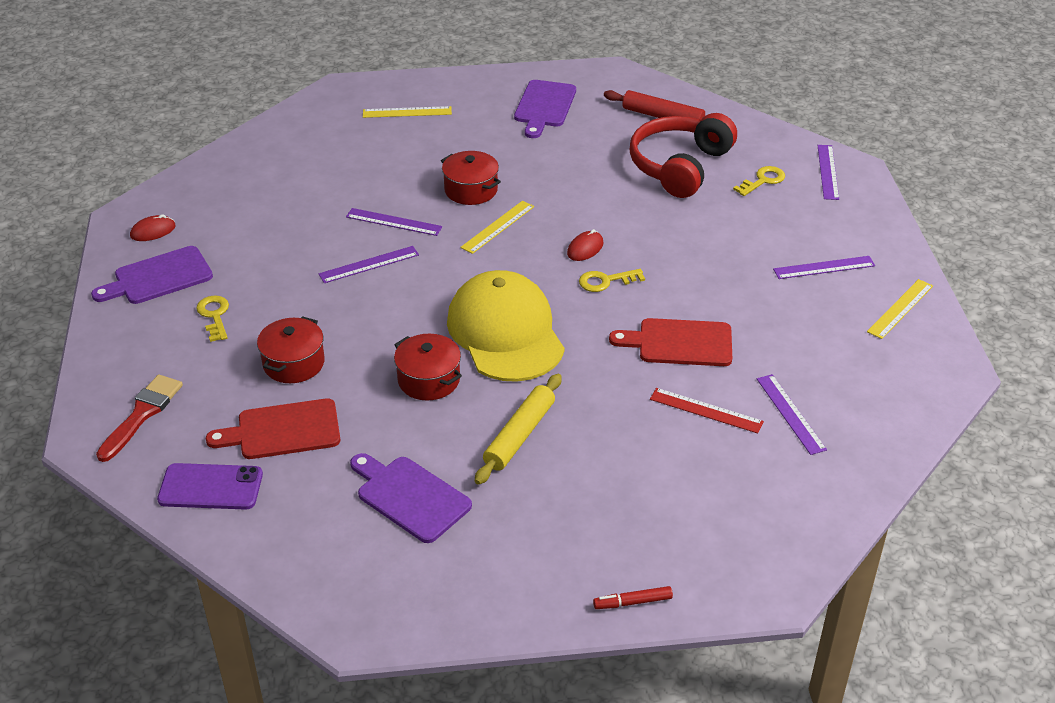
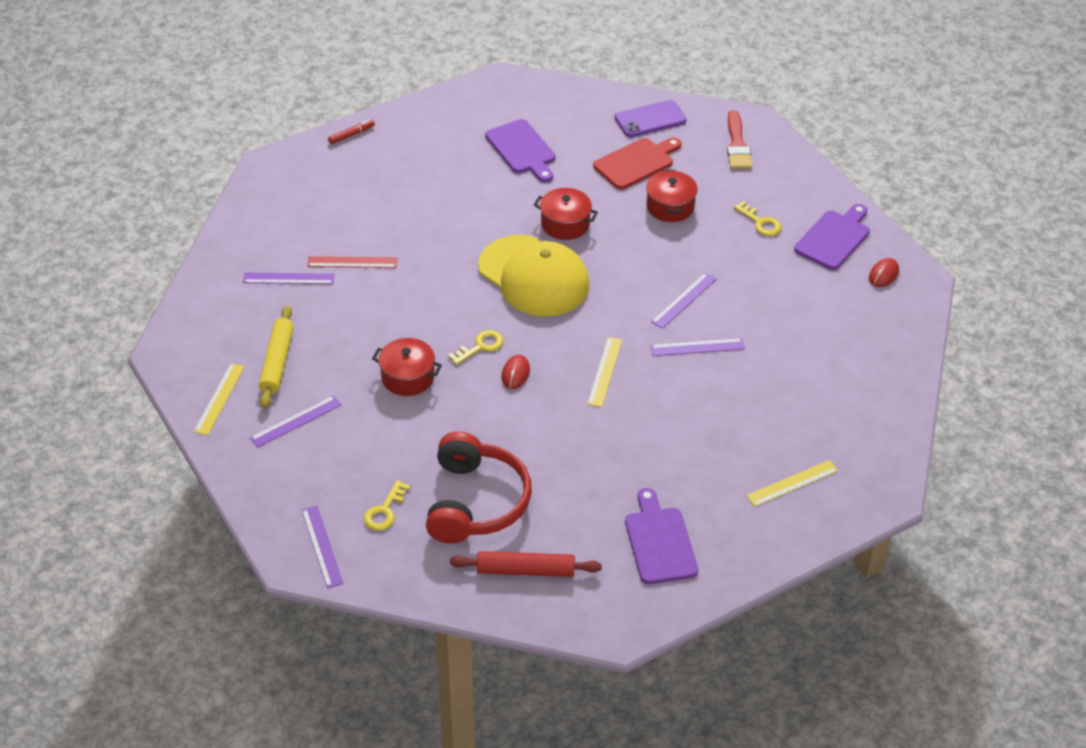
camera: 155 degrees right, 5 degrees up
purple cutting board [350,453,472,543] -> purple cutting board turned 45 degrees clockwise [485,119,555,182]
red pot [441,151,501,205] -> red pot moved to [372,338,442,396]
yellow rolling pin [475,374,562,485] -> yellow rolling pin moved to [259,305,294,408]
red cutting board [609,318,732,366] -> none
purple ruler [757,374,827,455] -> purple ruler turned 45 degrees counterclockwise [243,273,334,284]

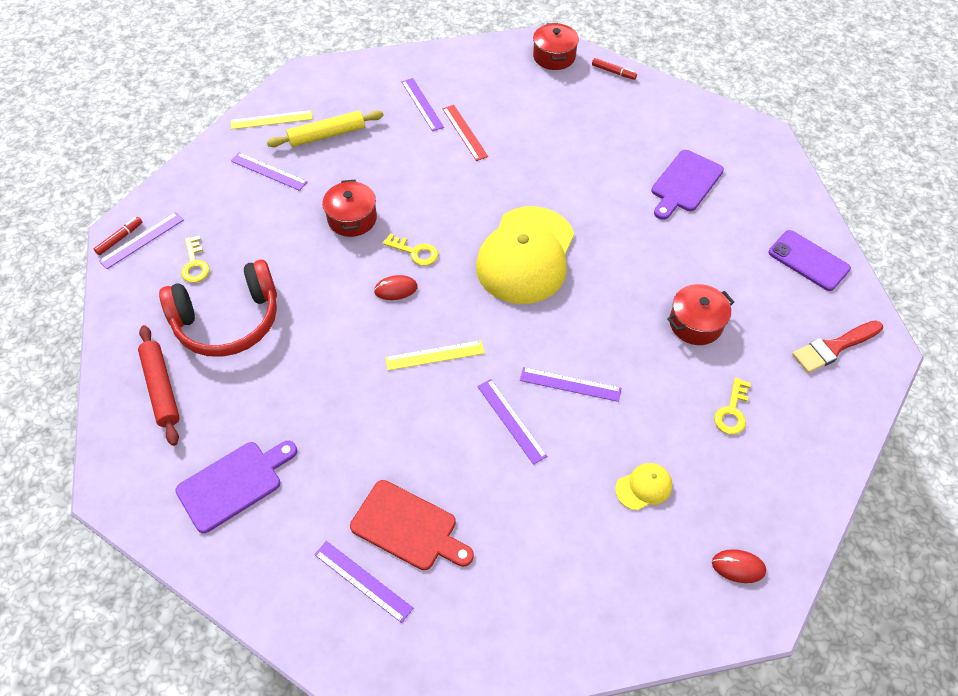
camera: 65 degrees right, 10 degrees up
yellow key [364,480,411,531] -> yellow key turned 105 degrees counterclockwise [181,236,210,283]
red pot [534,188,598,240] -> red pot moved to [533,23,579,70]
red cutting board [593,137,681,189] -> red cutting board moved to [350,480,474,570]
yellow ruler [746,460,838,507] -> purple ruler [314,541,413,623]
purple cutting board [794,204,870,270] -> none
none -> red marker [94,217,142,255]
none -> yellow cap [615,463,672,510]

